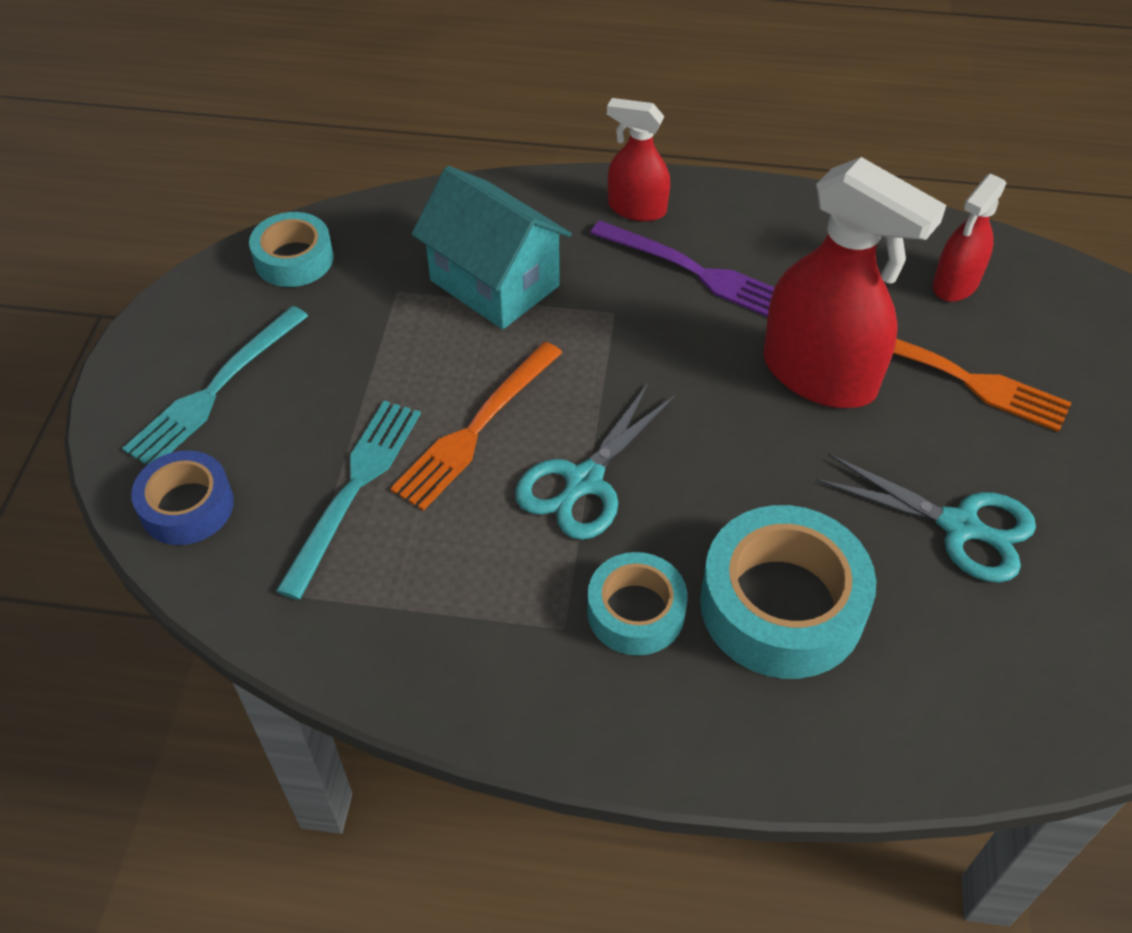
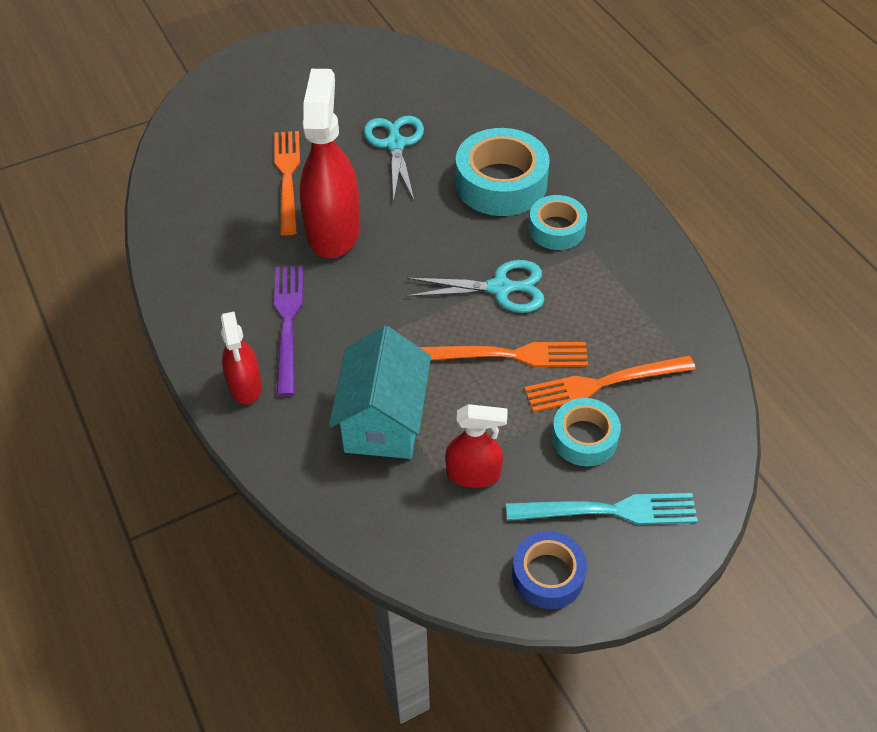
camera: 125 degrees left, 0 degrees up
blue tape [131,451,234,545] -> blue tape moved to [512,531,587,609]
turquoise tape [249,212,334,287] -> turquoise tape moved to [552,398,621,466]
turquoise fork [276,401,421,600] -> orange fork [524,355,696,412]
red spray bottle [933,173,1007,302] -> red spray bottle moved to [445,404,508,488]

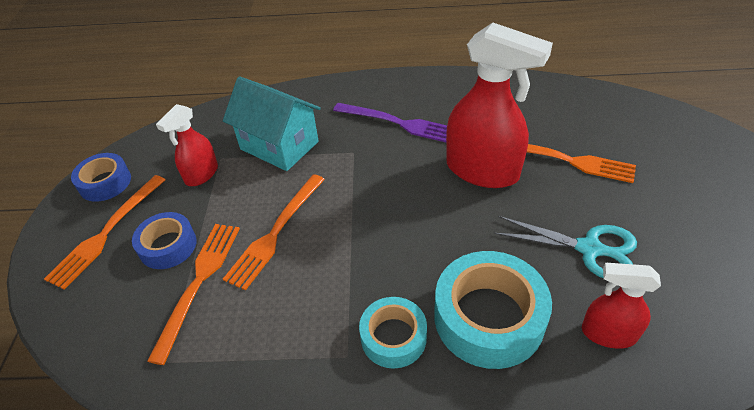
camera: 120 degrees right, 5 degrees down
red spray bottle [221,312,262,404] -> red spray bottle moved to [582,263,661,349]
turquoise scissors [406,260,545,313] -> none
turquoise fork [506,493,698,525] -> orange fork [44,175,165,290]
turquoise tape [552,398,621,466] -> blue tape [132,212,196,269]

